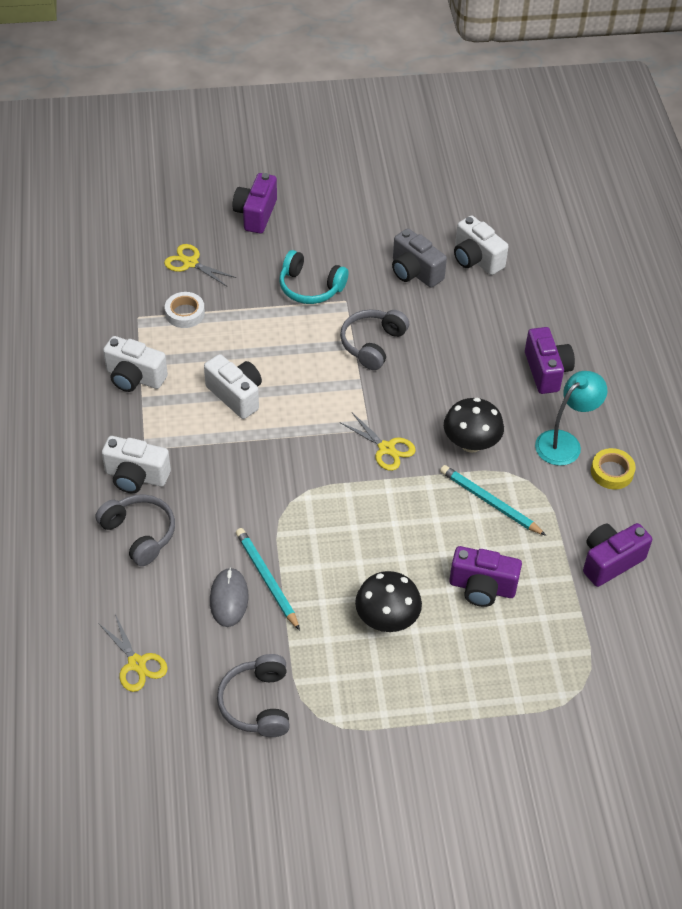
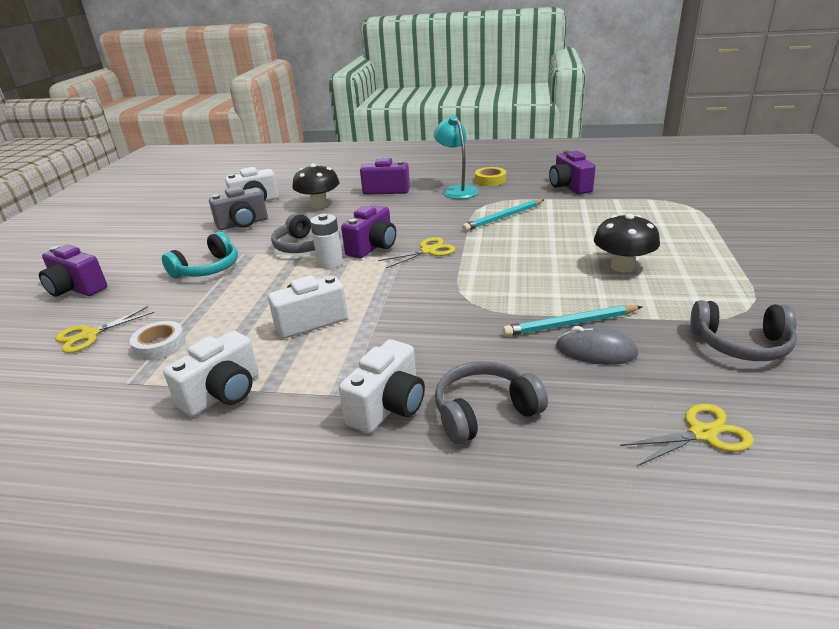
camera: 70 degrees left, 20 degrees down
black mushroom [444,398,504,453] -> black mushroom moved to [292,163,340,209]
purple camera [449,546,522,607] -> purple camera moved to [341,205,396,259]
none -> white battery [310,214,343,269]

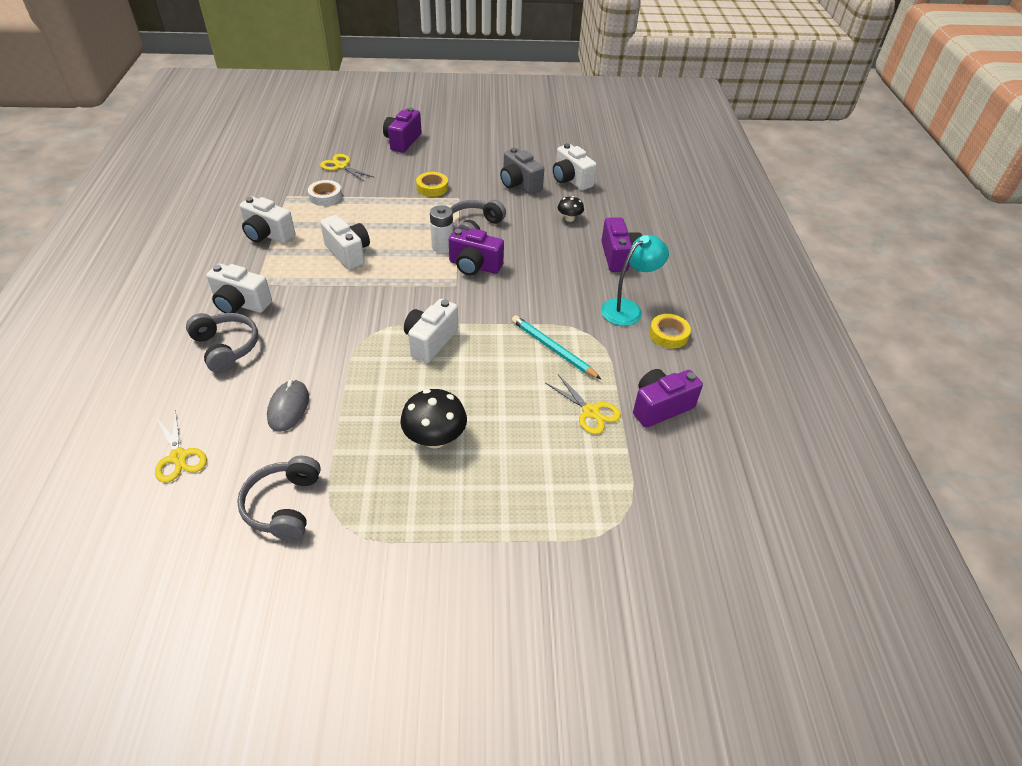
camera: 75 degrees right, 15 degrees up
turquoise headphones [162,231,238,278] -> yellow tape [416,172,448,197]
black mushroom [292,163,340,209] -> black mushroom [558,196,584,222], size x0.56
yellow scissors [378,237,455,268] -> yellow scissors moved to [545,374,621,434]
turquoise pencil [502,305,642,337] -> none
none -> white camera [404,299,458,363]

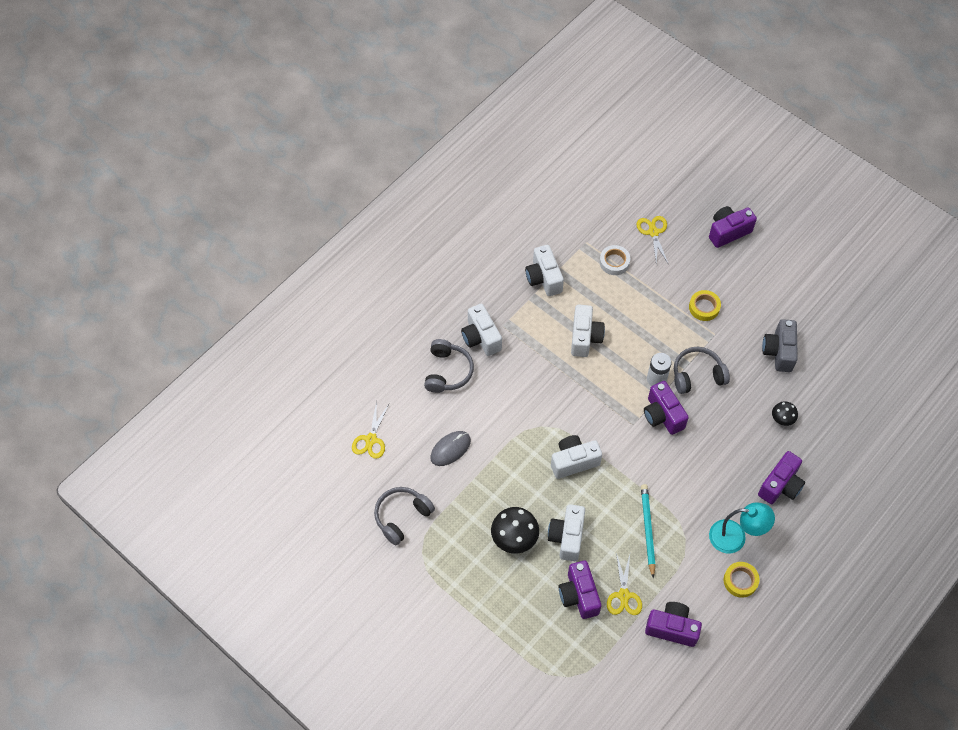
camera: 45 degrees right, 15 degrees up
white camera [553,143,597,190] -> white camera moved to [548,504,585,561]
none -> purple camera [559,560,601,619]

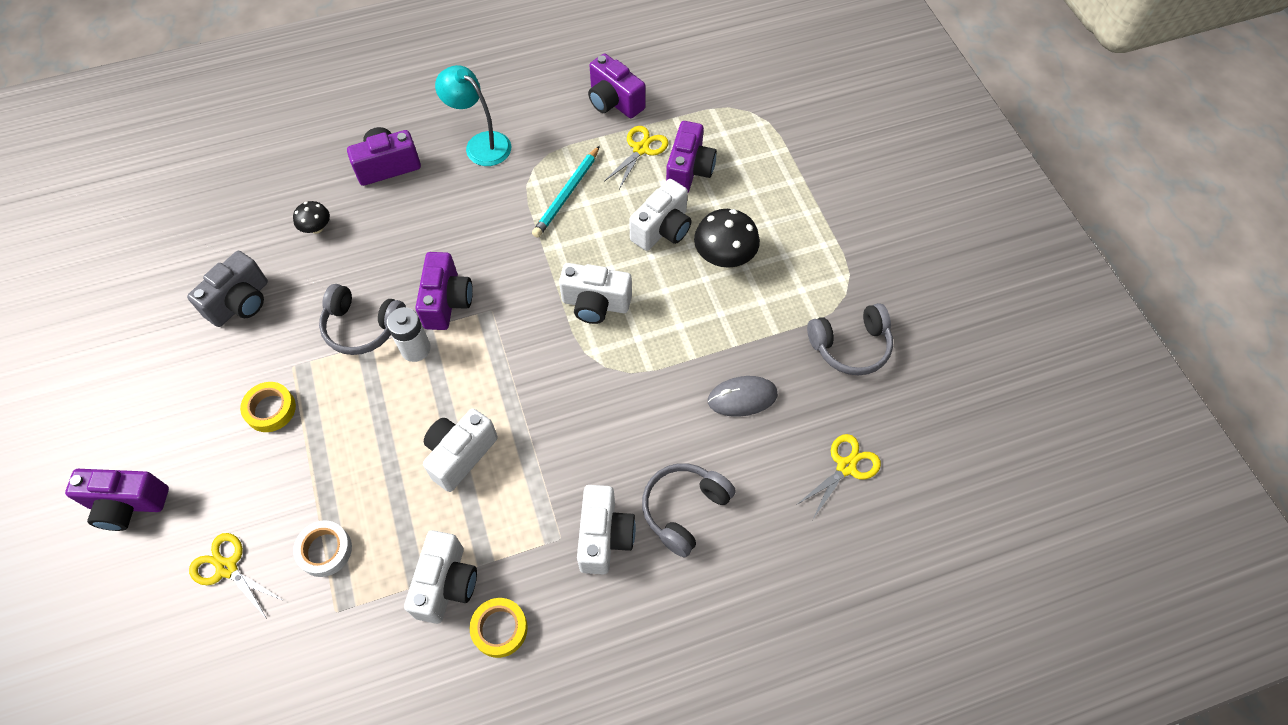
camera: 150 degrees left, 0 degrees up
yellow scissors [637,216,669,265] -> yellow scissors turned 105 degrees clockwise [189,533,284,619]
yellow tape [724,562,759,598] -> yellow tape moved to [469,598,528,658]

